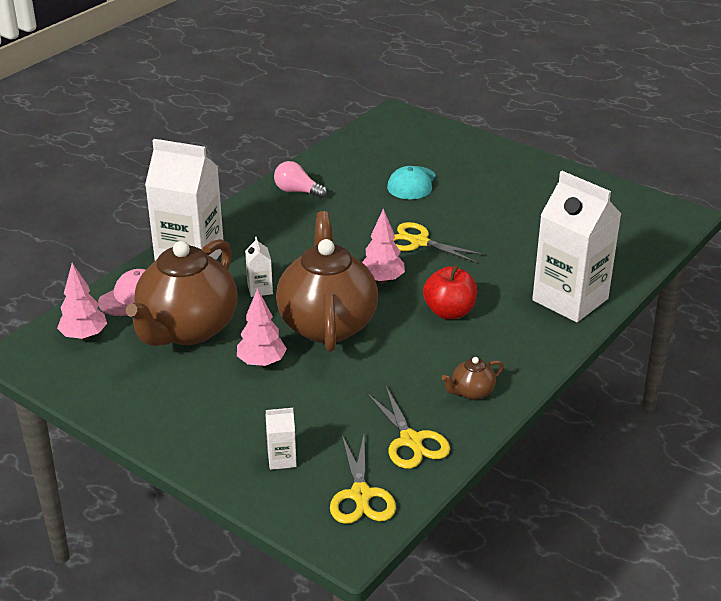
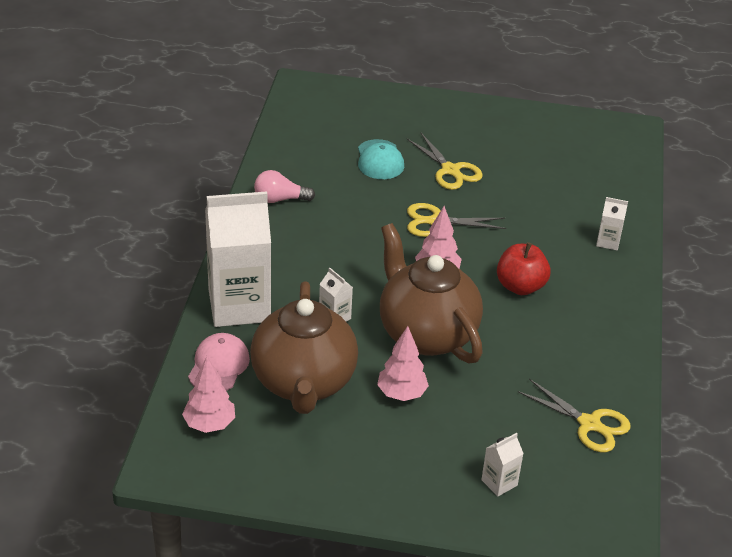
camera: 30 degrees left, 5 degrees up
yellow scissors [330,435,396,524] -> yellow scissors moved to [407,133,483,190]
brown teapot [442,357,504,400] -> none
white carton [532,171,621,322] -> white carton [596,197,628,251], size x0.41

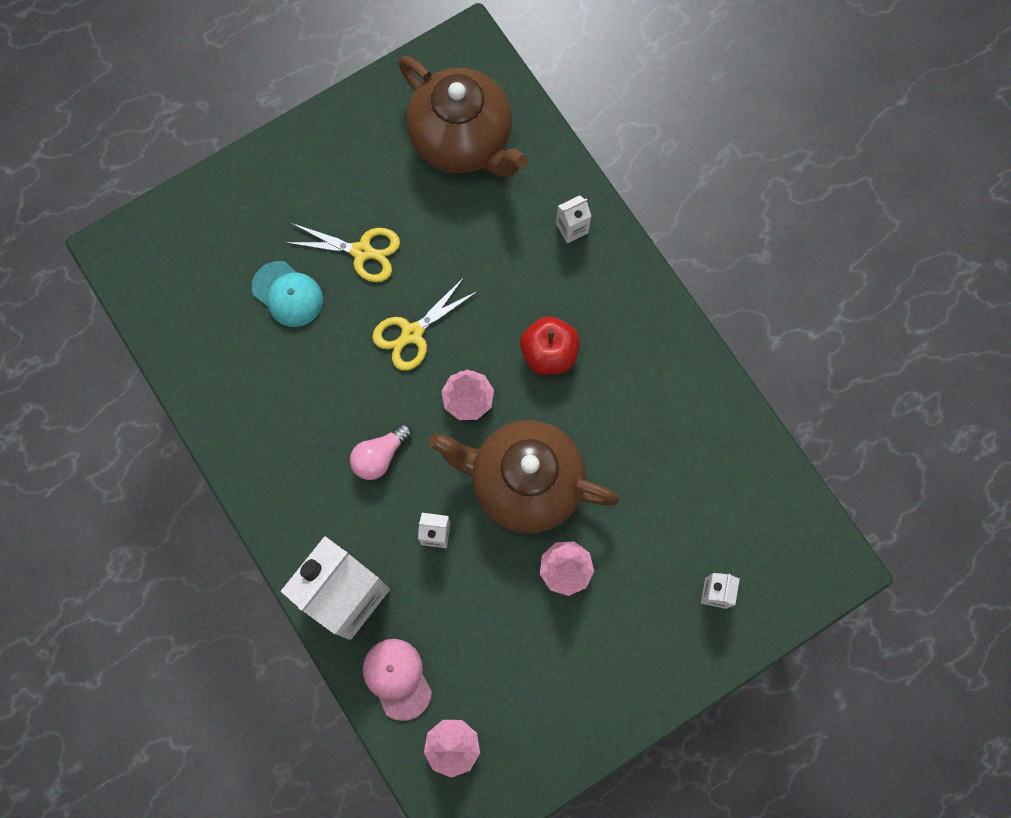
camera: 40 degrees left, 35 degrees up
brown teapot [250,281,358,414] -> brown teapot moved to [399,56,528,177]
pink light bulb [254,170,315,203] -> pink light bulb moved to [350,423,412,480]
yellow scissors [518,379,631,452] -> none

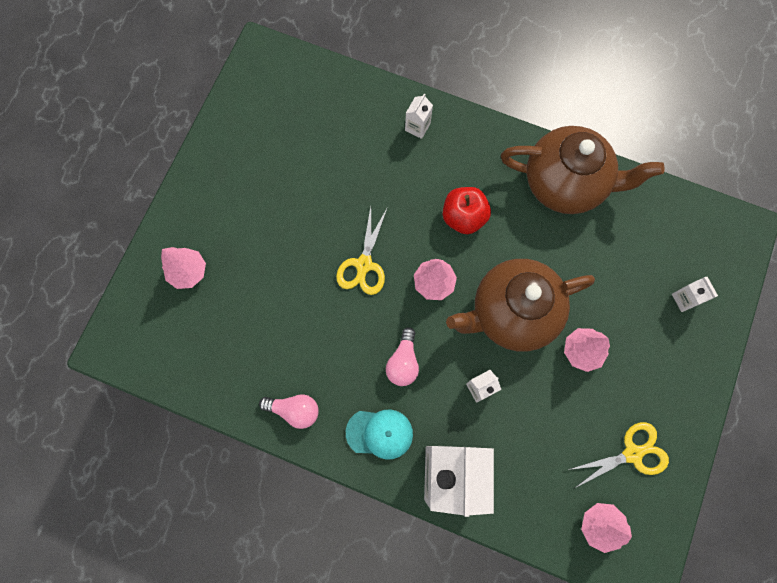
camera: 35 degrees left, 0 degrees up
turquoise cap [252,261,323,327] -> turquoise cap moved to [346,409,413,460]
yellow scissors [285,223,400,282] -> yellow scissors moved to [568,422,669,488]
pink cap [363,639,432,721] -> none
brown teapot [399,56,528,177] -> brown teapot moved to [501,126,665,214]
none -> pink tree [161,247,206,289]
none -> pink light bulb [259,394,318,429]

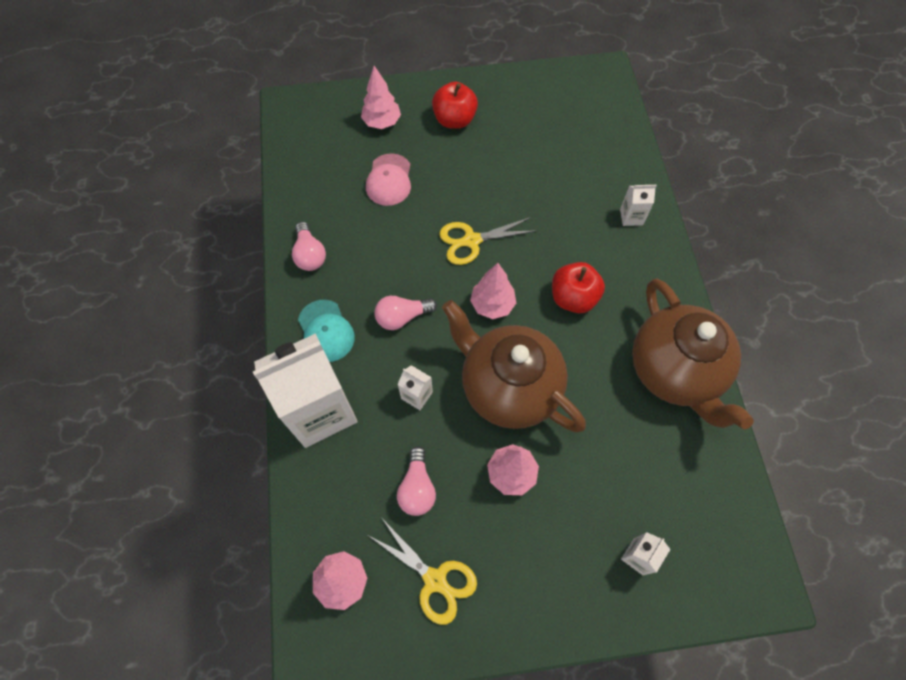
camera: 60 degrees right, 10 degrees down
none -> pink cap [366,154,411,206]
none -> pink light bulb [397,446,436,516]
none -> red apple [432,82,478,129]

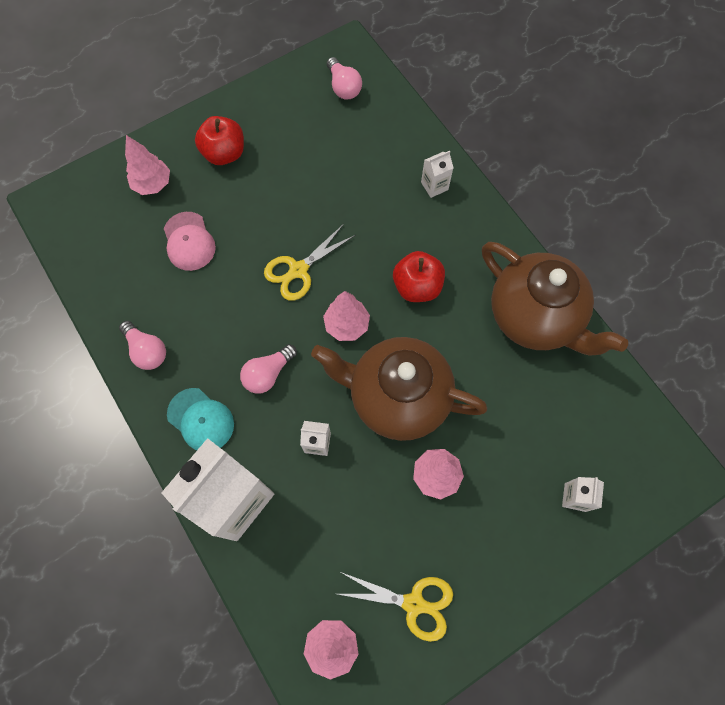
camera: 25 degrees left, 5 degrees up
pink light bulb [397,446,436,516] -> pink light bulb moved to [327,57,362,100]

